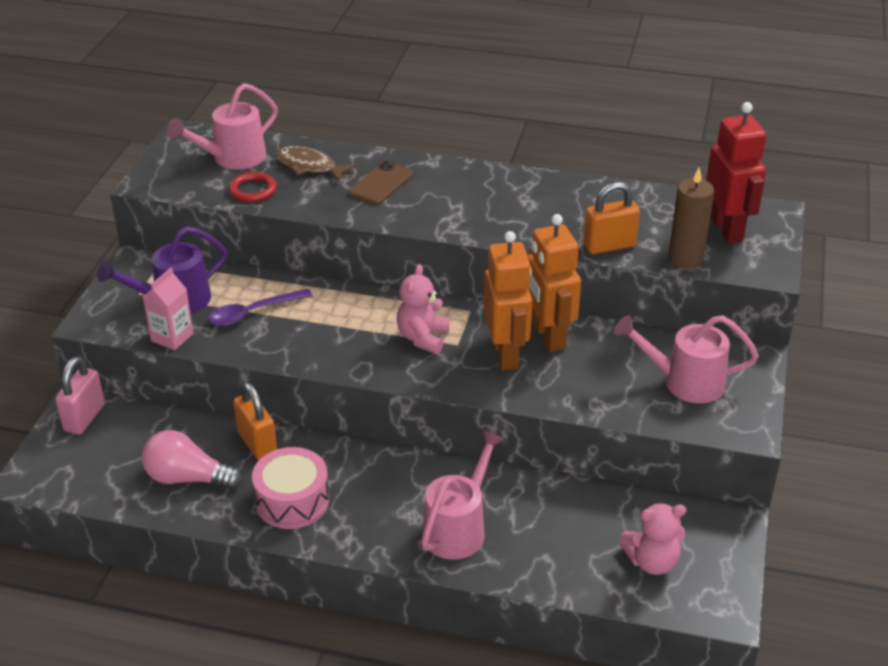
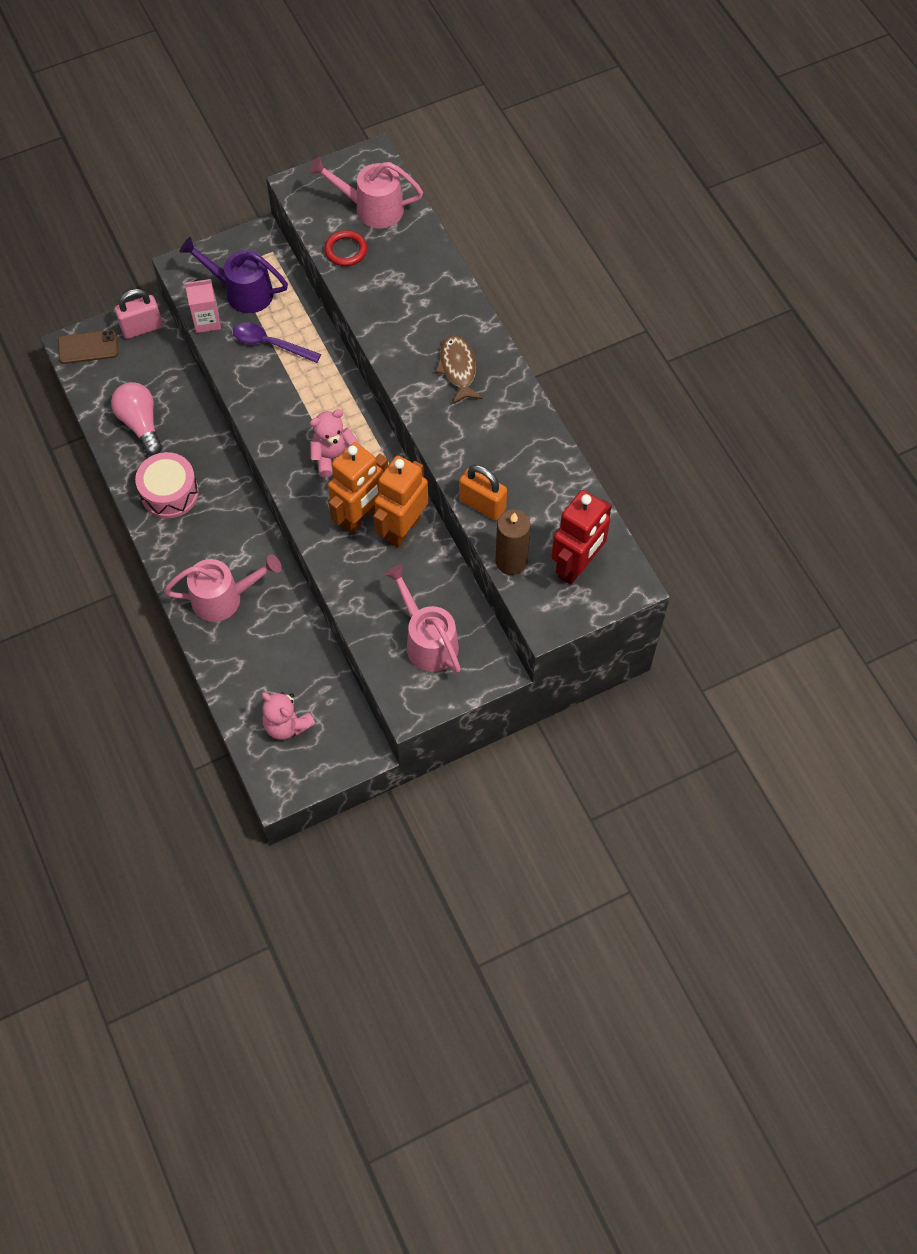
camera: 50 degrees right, 25 degrees up
orange padlock [233,382,277,460] -> none
brown fish [275,146,356,182] -> brown fish moved to [435,335,483,404]
brown phone [349,161,413,205] -> brown phone moved to [58,330,118,364]

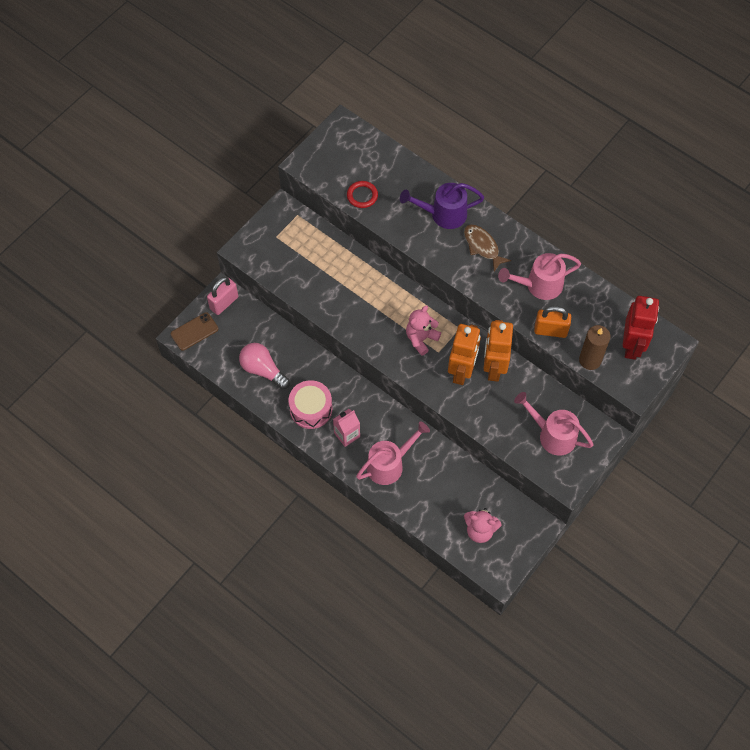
camera: 25 degrees left, 0 degrees up
purple watering can [179,237,288,313] -> purple watering can moved to [400,183,484,229]
pink carton [185,279,221,333] -> pink carton moved to [333,409,360,447]
purple spoon [233,323,321,363] -> none
pink watering can [309,157,423,228] -> pink watering can moved to [498,253,581,300]

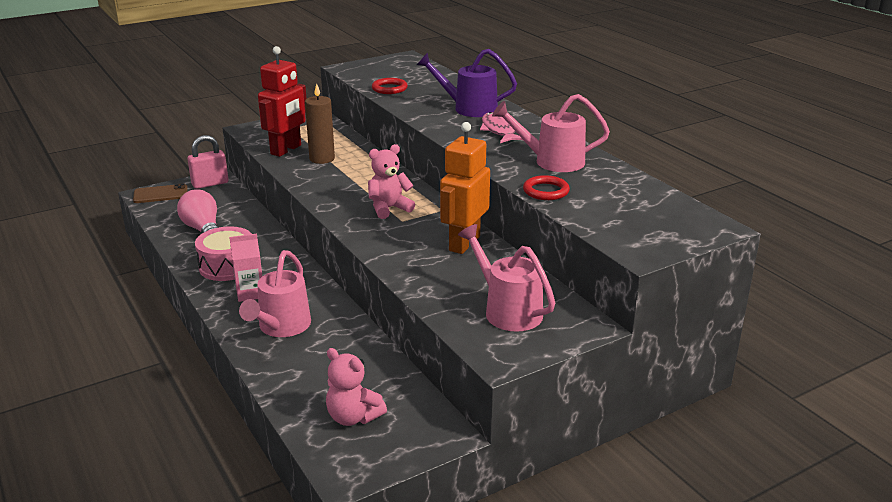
camera: 20 degrees right, 35 degrees down
pink watering can [356,421,430,485] -> pink watering can turned 120 degrees clockwise [239,250,311,337]
orange robot [448,324,481,385] -> none
brown fish [464,225,511,271] -> pink fish [480,112,523,143]
orange padlock [534,306,571,338] -> red ring [523,175,570,200]
brown candle [579,325,610,370] -> brown candle moved to [305,84,335,164]
red robot [623,296,659,360] -> red robot moved to [258,46,307,157]

